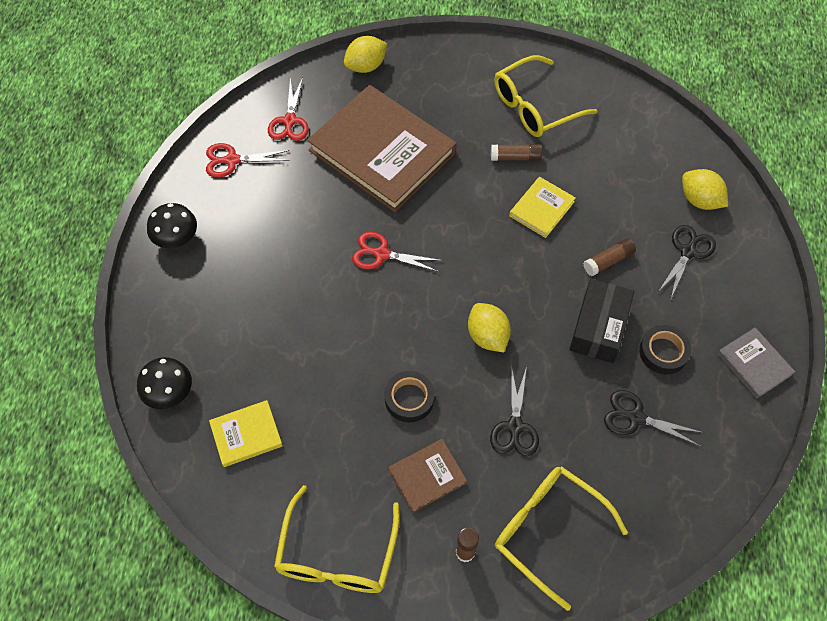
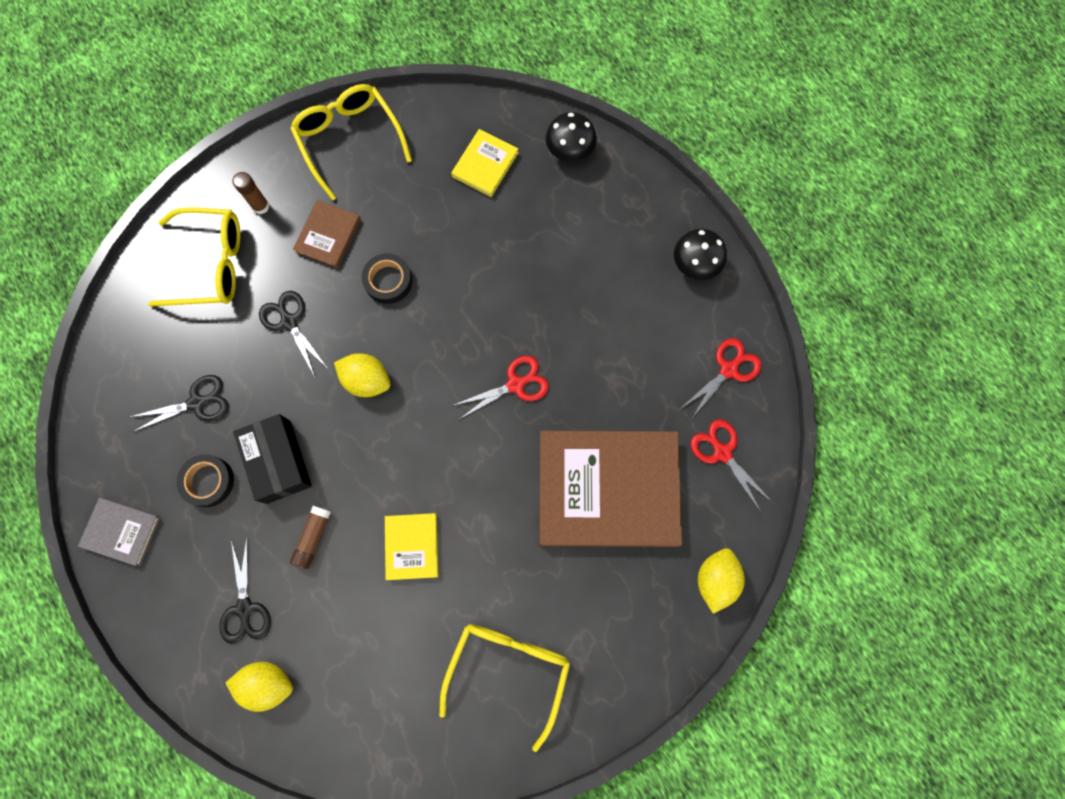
camera: 140 degrees right, 15 degrees up
brown glue stick [491,144,542,161] -> none

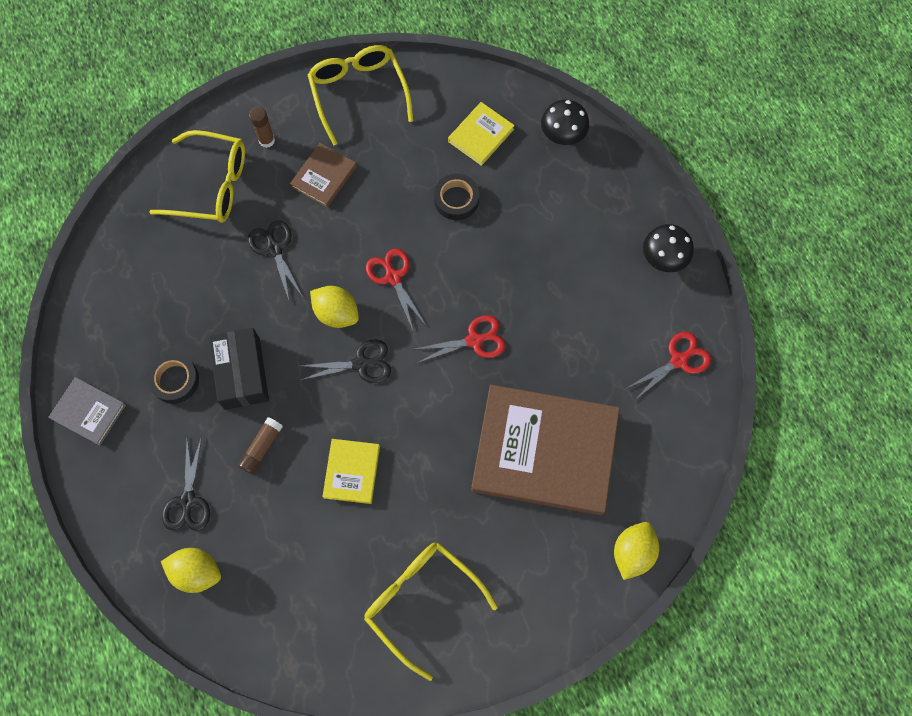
camera: 10 degrees right, 5 degrees down
black scissors [130,375,229,432] -> black scissors moved to [299,340,391,383]
black tape [362,253,412,304] -> black tape moved to [434,174,479,220]
yellow glasses [439,624,570,752] -> yellow glasses turned 75 degrees counterclockwise [364,542,498,681]
red scissors [690,419,772,512] -> red scissors moved to [366,249,426,330]

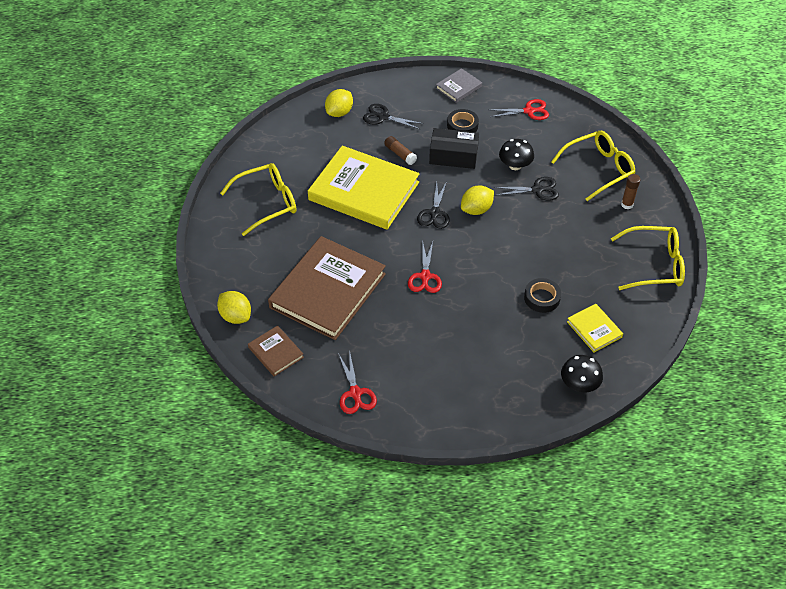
camera: 110 degrees right, 20 degrees down
yellow glasses [149,130,245,223] -> yellow glasses turned 150 degrees counterclockwise [551,131,635,201]
brown book [290,143,357,208] -> brown book moved to [248,325,304,376]
yellow book [322,439,380,504] -> yellow book [308,146,420,230], size x2.23
red scissors [366,249,426,330] -> red scissors moved to [491,99,549,120]
black mushroom [643,224,694,272] -> black mushroom moved to [499,139,534,170]

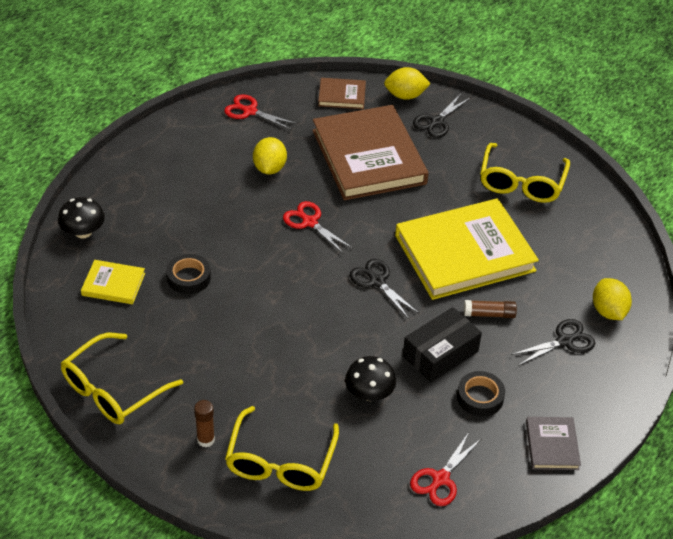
camera: 130 degrees right, 5 degrees down
yellow lemon [461,186,494,215] -> yellow lemon moved to [253,137,287,174]
black scissors [494,177,559,201] -> black scissors moved to [413,94,471,138]

